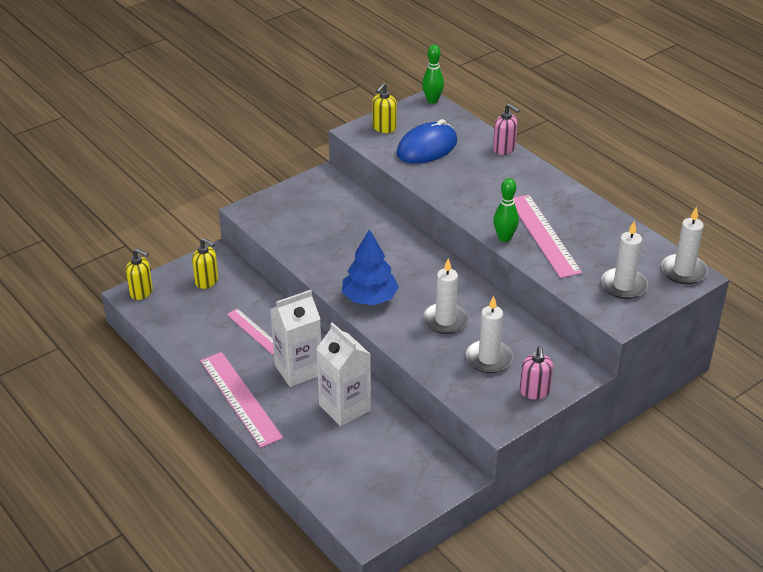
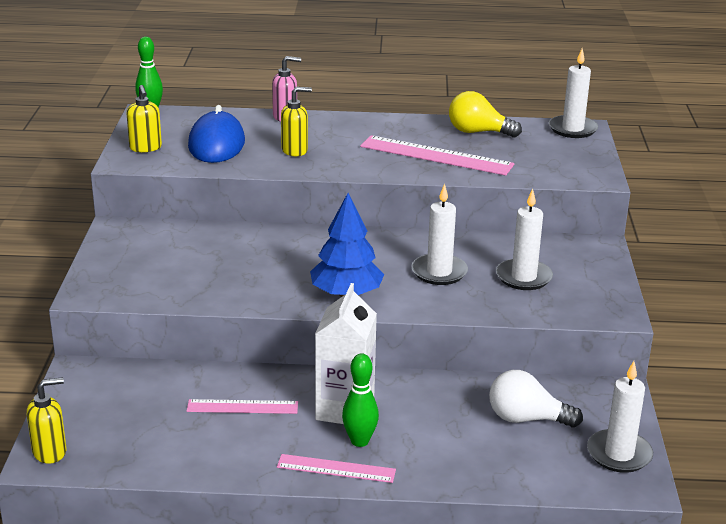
camera: 50 degrees left, 10 degrees down
yellow soap dispenser [192,238,218,289] -> yellow soap dispenser moved to [281,87,312,156]
pink ruler [200,352,283,448] -> pink ruler [277,454,396,483], size x0.59
white carton [316,322,371,426] -> none
green bowling pin [493,178,519,242] -> green bowling pin moved to [342,353,379,447]
pink soap dispenser [520,346,553,400] -> none
white candle [601,221,648,299] -> white candle moved to [587,361,653,473]
none -> yellow light bulb [449,91,522,138]
none -> white light bulb [489,370,583,428]

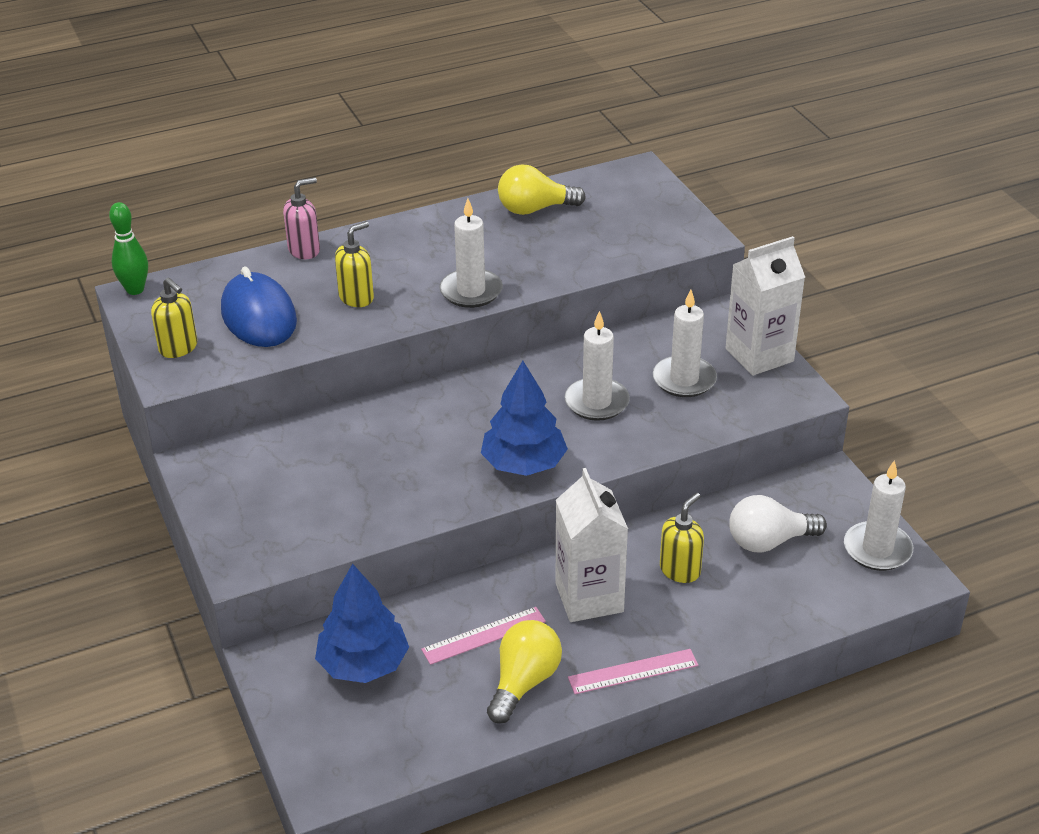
camera: 25 degrees left, 10 degrees up
yellow soap dispenser [27,377,66,463] -> yellow soap dispenser moved to [660,493,704,583]
green bowling pin [342,353,379,447] -> none
pink ruler [360,135,514,176] -> none
white candle [549,48,598,138] -> white candle moved to [439,198,503,308]
none -> blue tree [315,564,409,683]
none -> yellow light bulb [487,620,562,724]
none -> white carton [726,236,805,376]

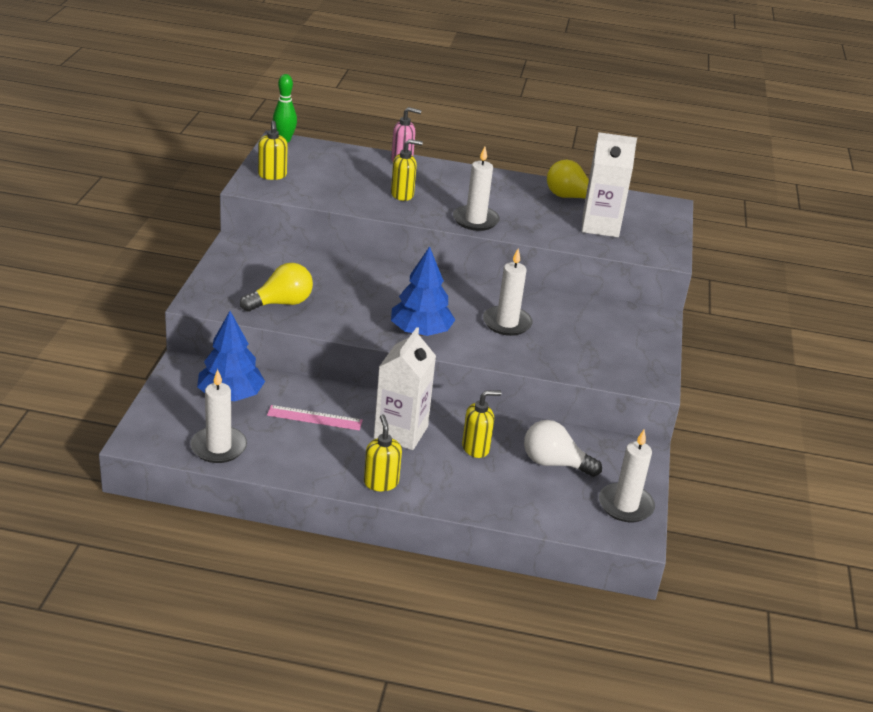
camera: 30 degrees right, 5 degrees down
blue mouse [221,267,297,347] -> none
yellow light bulb [487,620,562,724] -> yellow light bulb moved to [240,263,313,312]
pink ruler [568,649,698,694] -> yellow soap dispenser [364,414,402,491]
white candle [653,289,717,397] -> white candle moved to [190,369,247,463]
white carton [726,236,805,376] -> white carton moved to [582,132,637,237]

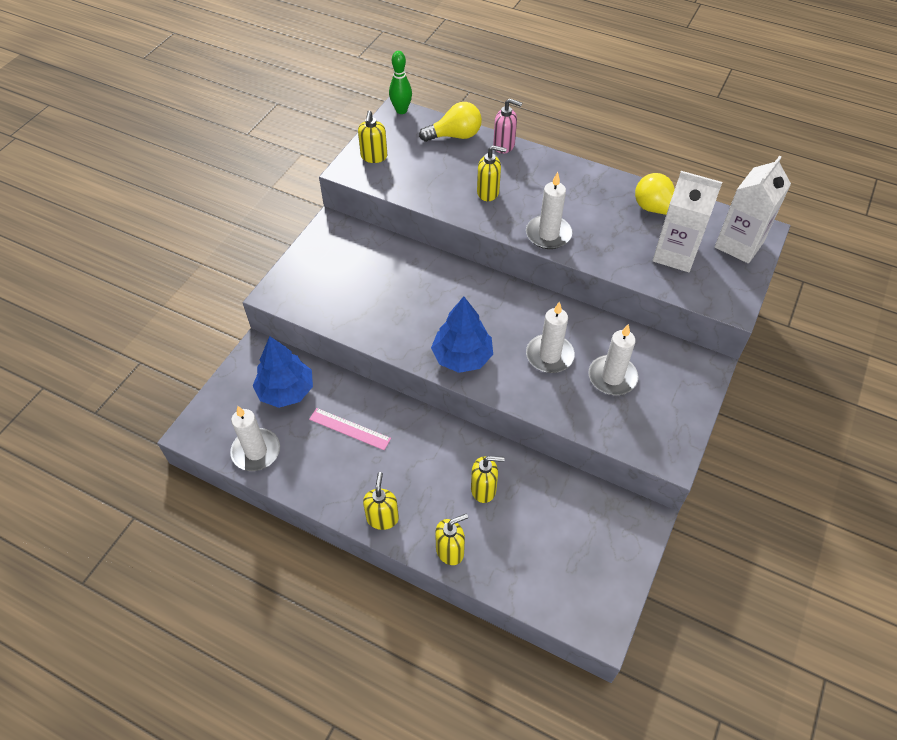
camera: 20 degrees right, 20 degrees up
yellow light bulb [240,263,313,312] -> yellow light bulb moved to [419,102,482,142]
white carton [374,327,436,450] -> white carton moved to [715,156,791,263]
white light bulb [524,420,602,477] -> none
white candle [599,429,655,522] -> white candle moved to [588,324,638,395]
none -> yellow soap dispenser [435,514,468,565]

